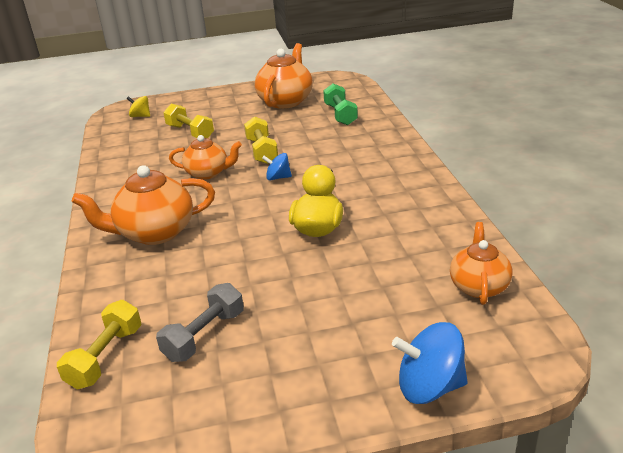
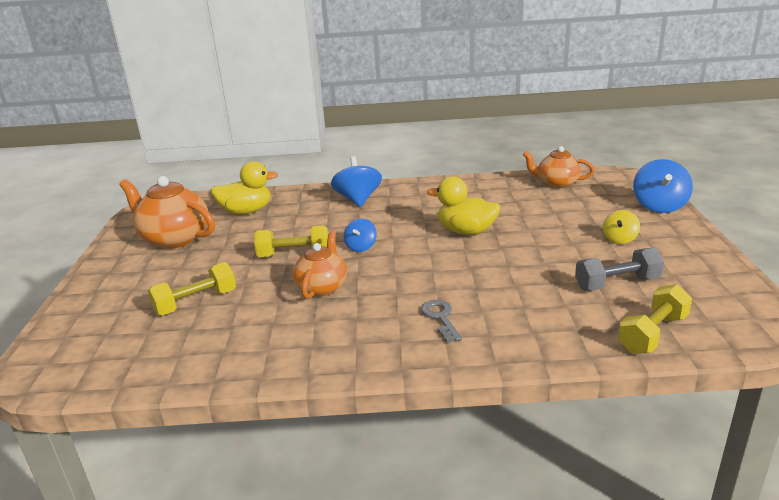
camera: 80 degrees left, 5 degrees down
yellow dumbbell [57,300,141,390] -> yellow dumbbell turned 75 degrees counterclockwise [618,284,692,354]
orange teapot [72,165,215,245] -> grey key [421,300,462,343]
yellow spinning top [127,96,150,117] -> yellow spinning top moved to [603,210,640,244]
grey dumbbell [156,283,244,362] -> grey dumbbell turned 60 degrees counterclockwise [575,248,664,291]
green dumbbell [323,83,358,125] -> yellow duck [210,161,278,214]
none -> blue spinning top [331,156,382,207]

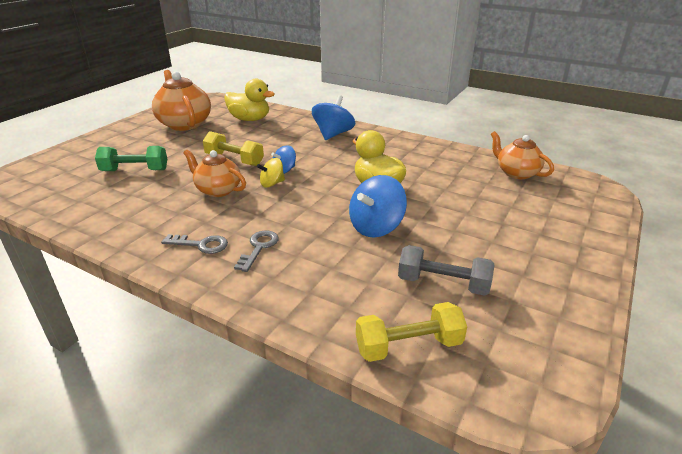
camera: 30 degrees right, 5 degrees up
yellow dumbbell [148,262,236,316] -> green dumbbell [95,146,167,171]
orange teapot [293,231,347,299] -> orange teapot turned 105 degrees counterclockwise [183,149,246,197]
yellow spinning top [603,210,640,244] -> yellow spinning top moved to [257,158,285,188]
blue spinning top [633,159,693,213] -> blue spinning top moved to [349,175,407,238]
none -> grey key [161,234,228,254]

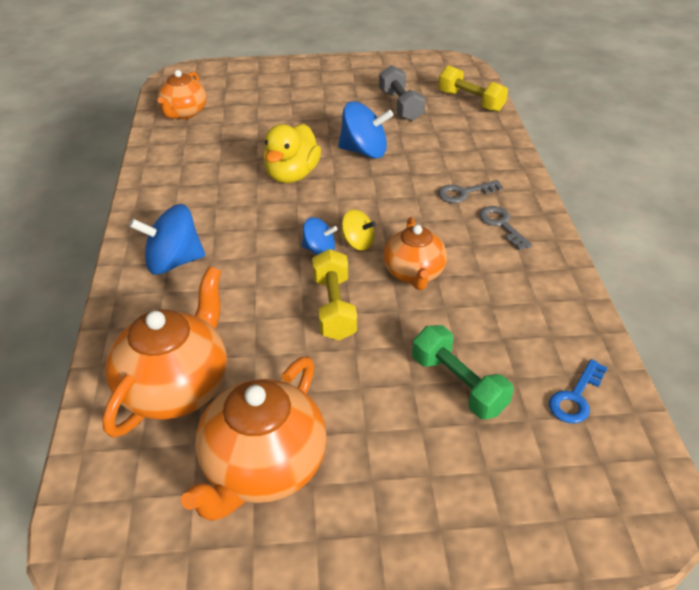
camera: 125 degrees left, 10 degrees up
yellow duck [224,79,275,121] -> orange teapot [102,267,227,438]
none -> blue key [549,359,607,423]

